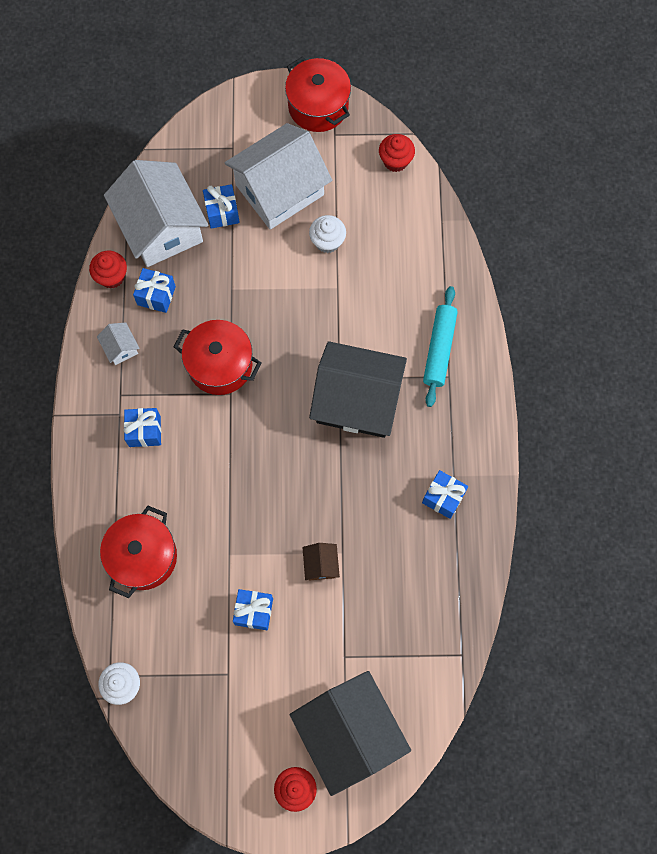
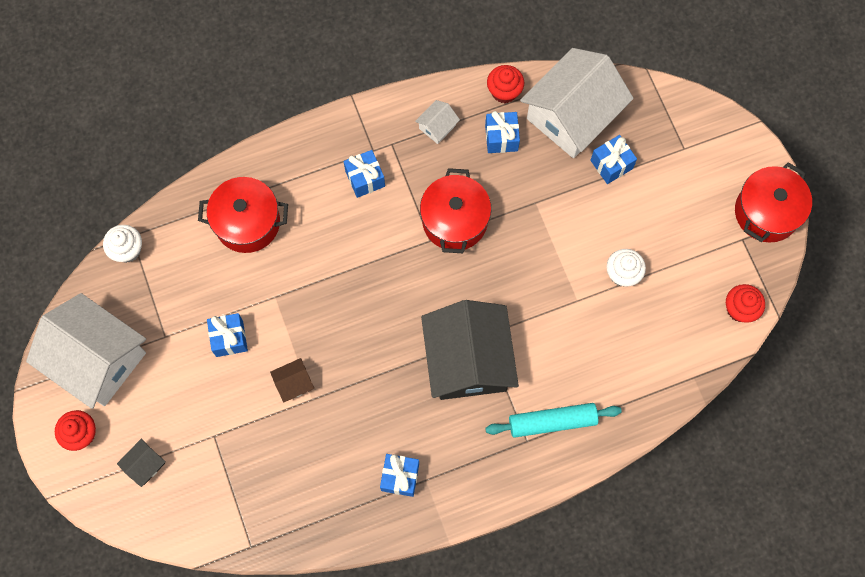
camera: 70 degrees right, 0 degrees up
white house [225,123,332,230] -> white house moved to [26,293,146,409]
black house [290,671,411,796] -> black house [117,439,166,487], size x0.40

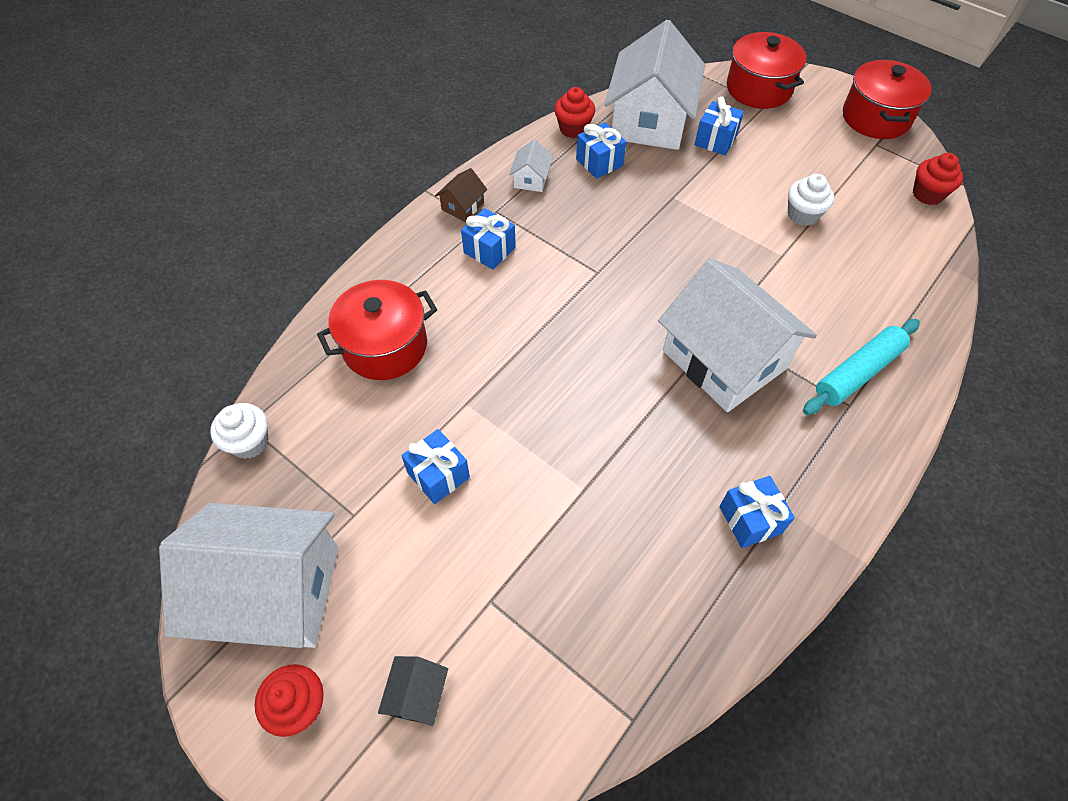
camera: 30 degrees left, 15 degrees down
brown house [270,358,314,402] -> brown house moved to [435,168,487,222]
red pot [420,168,491,253] -> red pot moved to [727,32,806,109]
black house [421,300,519,400] -> white house [658,259,817,412]

